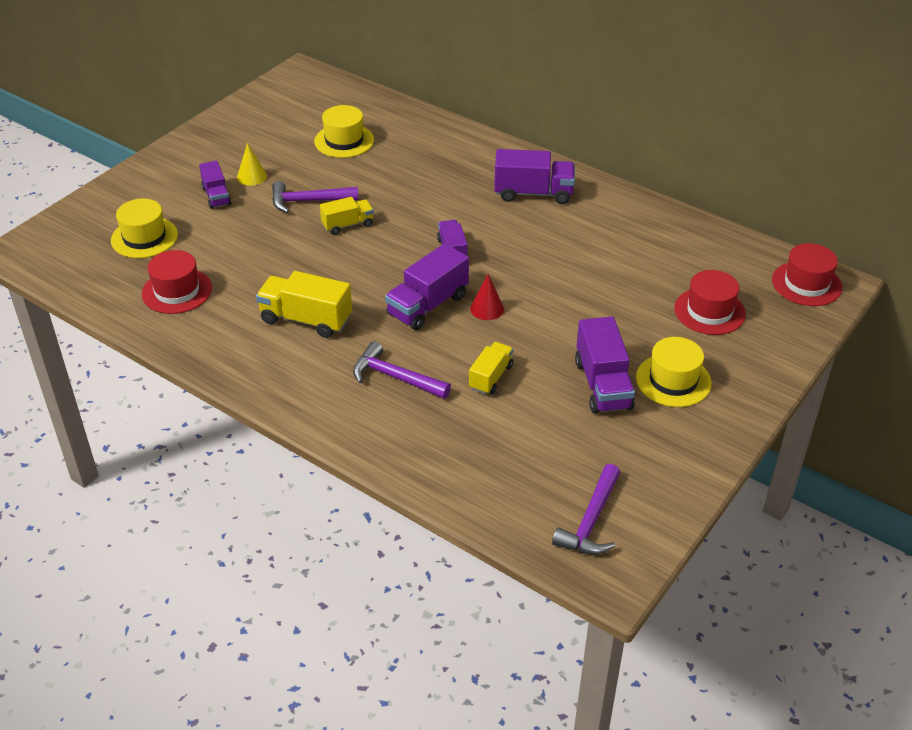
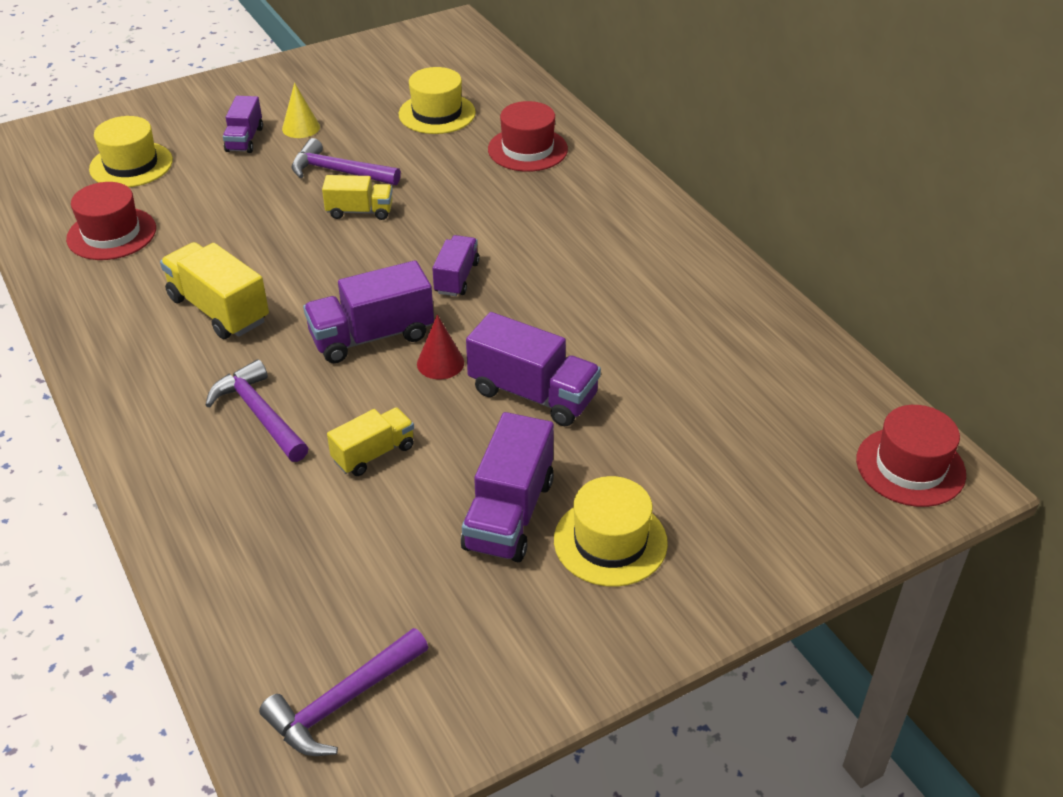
camera: 25 degrees right, 0 degrees up
purple truck [494,149,575,204] -> purple truck moved to [466,312,601,426]
red hat [674,270,746,335] -> red hat moved to [488,101,568,172]

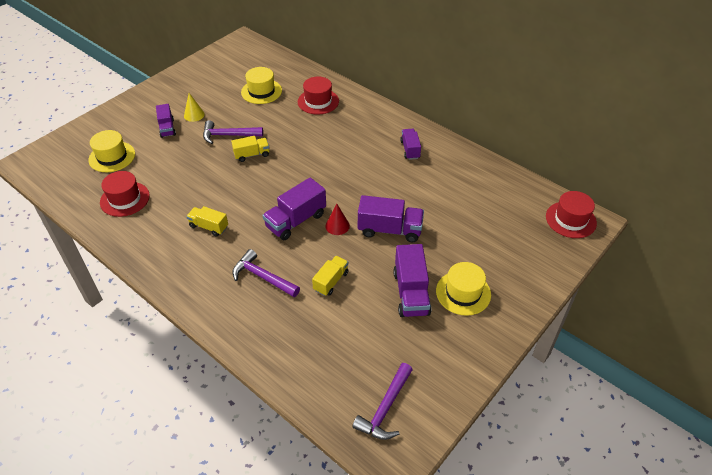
camera: 20 degrees left, 5 degrees up
yellow truck [160,242,269,339] -> yellow truck [186,206,228,236], size x0.62
purple truck [432,235,479,296] -> purple truck moved to [400,129,421,160]

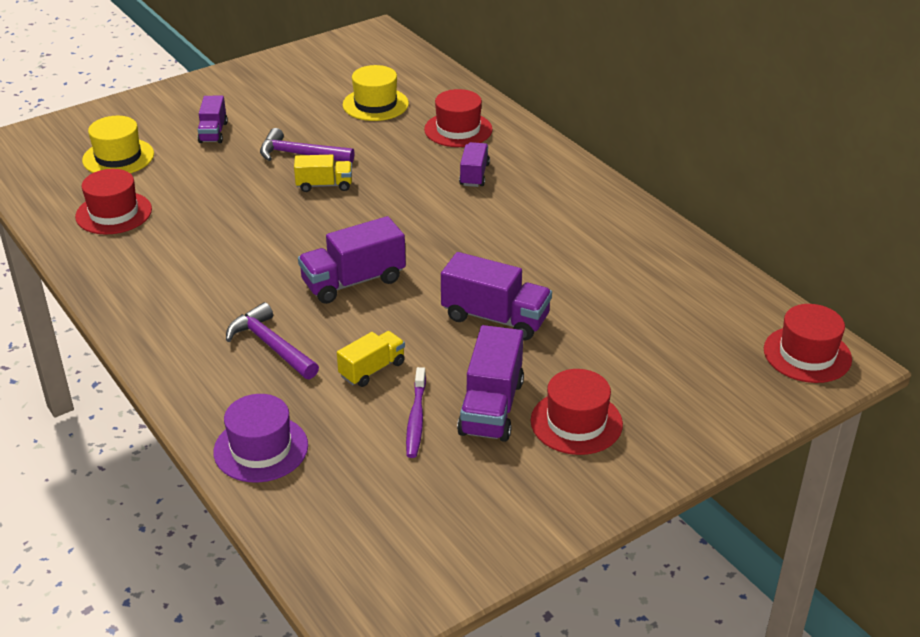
camera: 15 degrees right, 10 degrees down
yellow cone [184,93,205,122] -> none
yellow truck [186,206,228,236] -> none
red cone [325,204,350,235] -> none
purple hammer [352,363,413,440] -> none
purple truck [400,129,421,160] -> purple truck moved to [459,142,490,187]
yellow hat [436,262,491,316] -> red hat [531,369,623,455]
none -> purple hat [213,394,308,483]
none -> purple toothbrush [406,367,426,458]

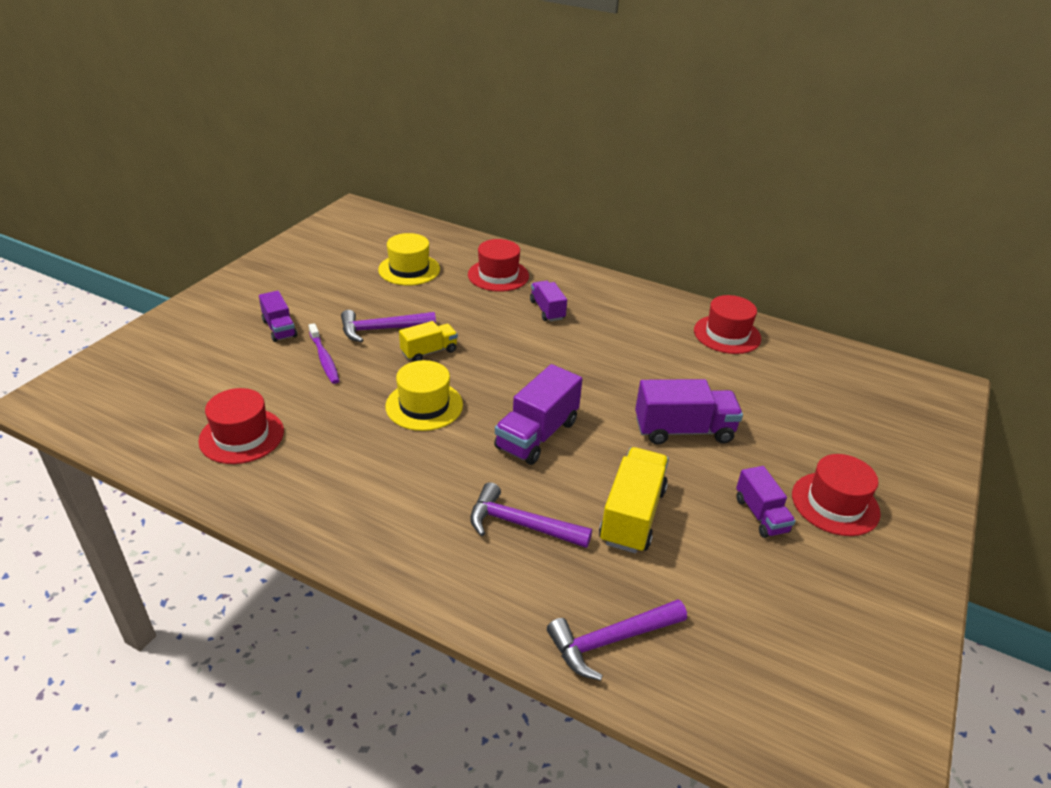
camera: 30 degrees left, 0 degrees up
yellow hat [82,116,154,173] -> yellow hat moved to [385,360,463,431]
purple hat [213,394,308,483] -> purple hammer [547,600,687,681]
yellow truck [337,331,405,387] -> yellow truck [599,447,669,553], size x1.62
purple toothbrush [406,367,426,458] -> purple toothbrush moved to [309,323,339,384]
purple truck [457,325,524,442] -> purple truck [736,466,796,538], size x0.62
red hat [764,304,852,383] -> red hat moved to [694,295,761,354]

